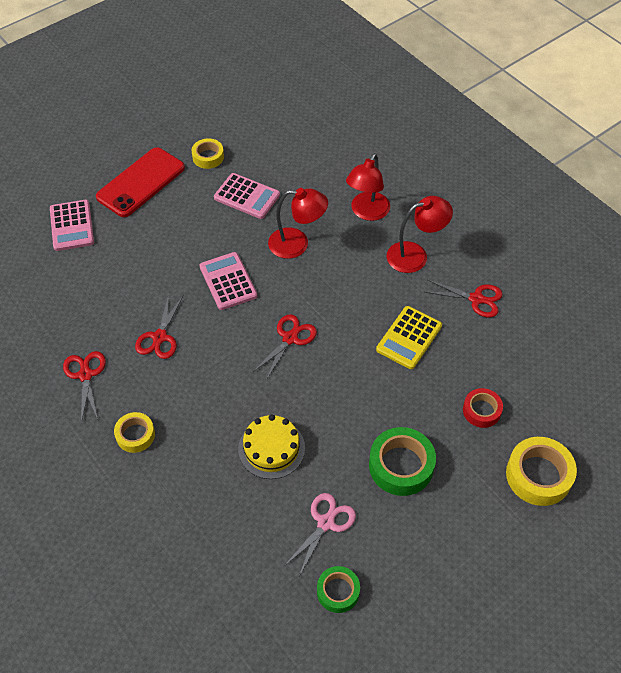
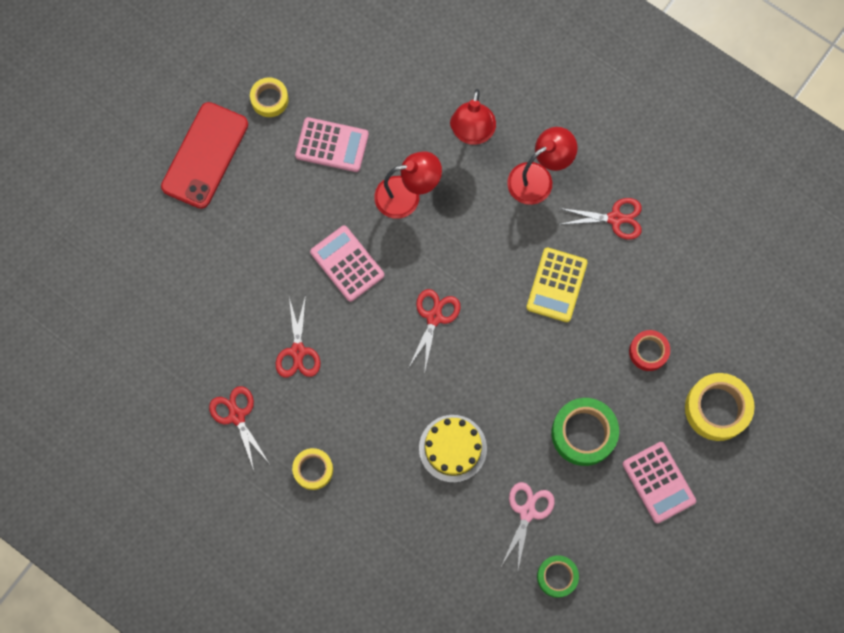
camera: 15 degrees left, 20 degrees up
pink calculator [50,200,94,251] -> pink calculator moved to [623,442,696,523]

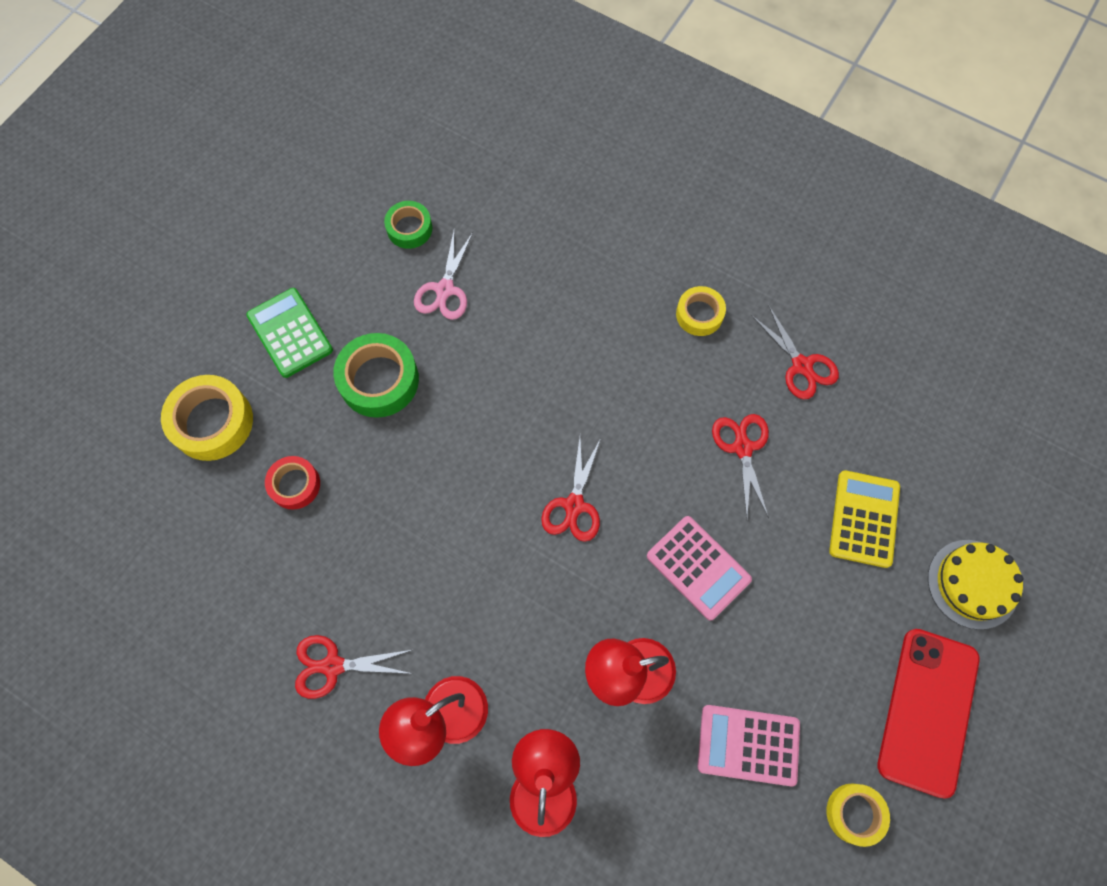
camera: 175 degrees right, 5 degrees down
yellow cake [419,415,487,483] -> yellow cake moved to [928,540,1023,630]
yellow calculator [526,248,588,322] -> yellow calculator moved to [829,470,900,568]
pink calculator [623,442,696,523] -> green calculator [246,288,333,378]

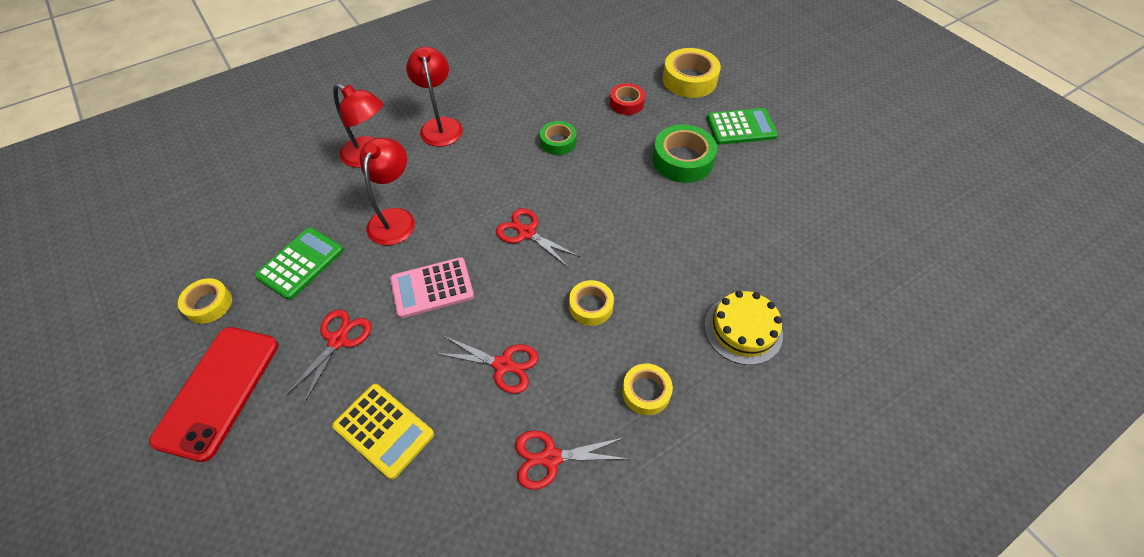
camera: 115 degrees right, 15 degrees down
red scissors [295,635,413,699] -> red scissors moved to [286,309,372,404]
green tape [384,201,432,249] -> green tape moved to [540,121,576,155]
pink scissors [414,231,473,320] -> none
pink calculator [698,705,800,787] -> green calculator [255,227,344,300]
red phone [878,629,979,799] -> red phone turned 60 degrees clockwise [149,327,278,462]
yellow cake [928,540,1023,630] -> yellow cake moved to [704,291,783,365]
none -> yellow tape [569,280,614,326]

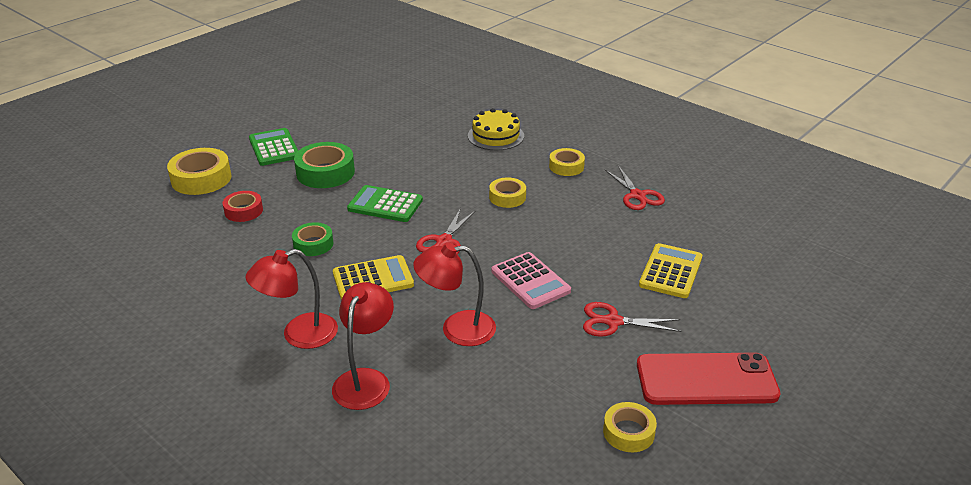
camera: 105 degrees left, 20 degrees down
green calculator [255,227,344,300] -> green calculator moved to [347,185,423,222]
red scissors [435,336,539,394] -> none
none -> yellow calculator [333,255,414,300]

